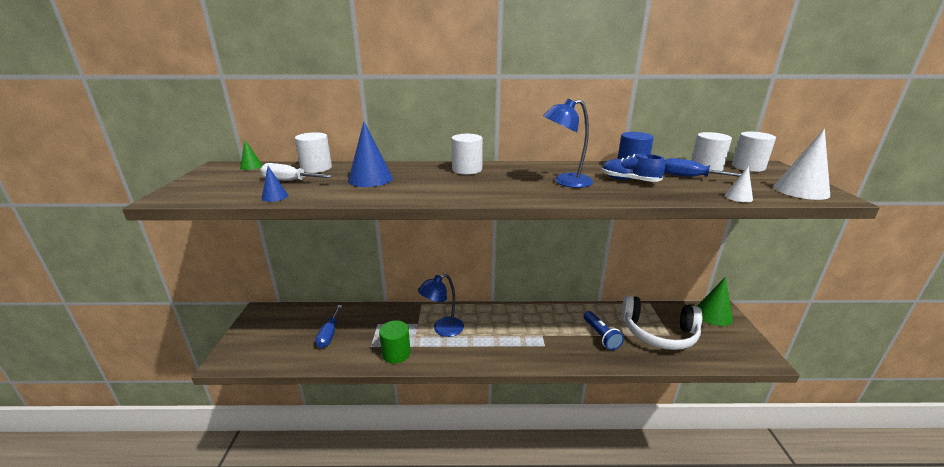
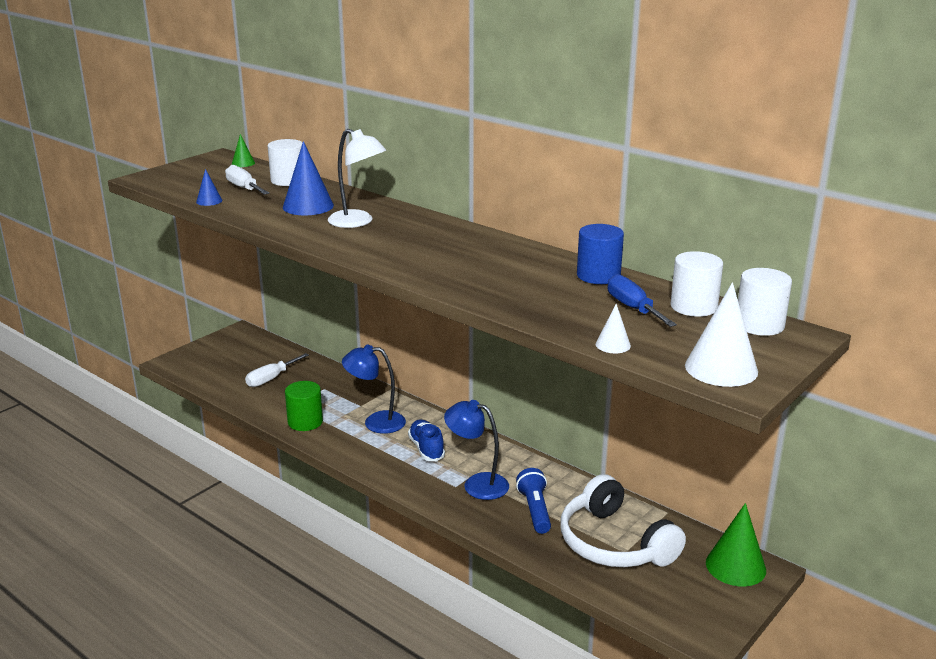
camera: 40 degrees right, 0 degrees up
blue screwdriver [315,305,342,348] -> white screwdriver [245,353,309,387]
white cylinder [451,134,483,175] -> none
blue lamp [543,99,593,188] -> blue lamp moved to [444,400,509,500]
blue flashlight [584,311,624,350] -> blue flashlight turned 150 degrees clockwise [516,468,551,534]
blue shoe [602,154,665,182] -> blue shoe moved to [408,420,445,461]
none -> white lamp [328,129,386,228]

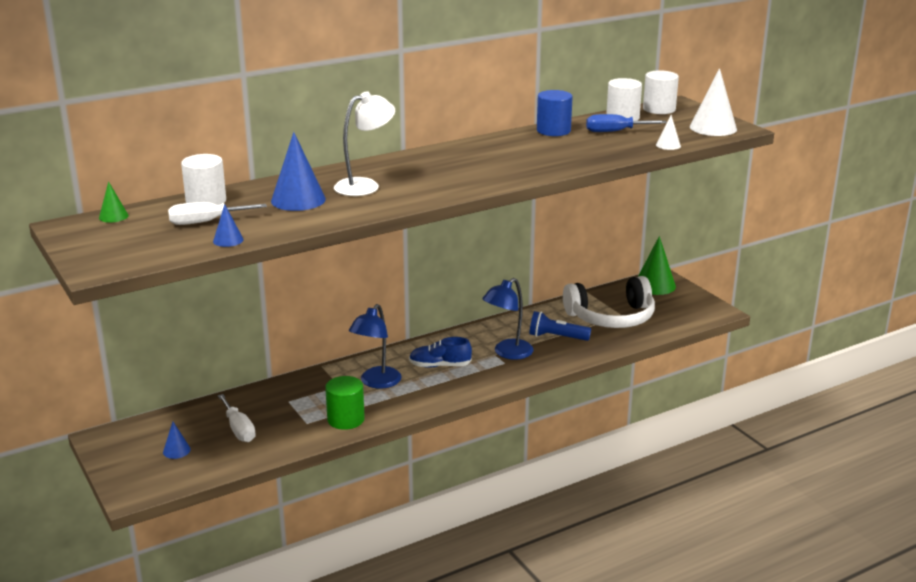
camera: 70 degrees left, 0 degrees up
none -> blue cone [163,422,191,459]

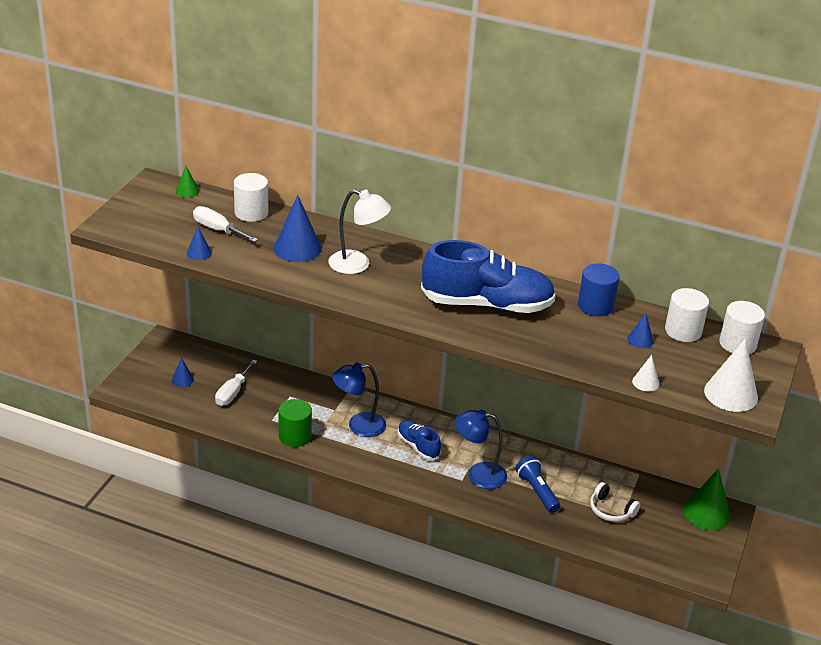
camera: 50 degrees right, 10 degrees up
white headphones [563,276,655,328] -> white headphones [590,482,640,522], size x0.49
blue screwdriver [586,114,667,132] -> blue cone [627,313,654,348]
none -> blue shoe [421,240,556,313]

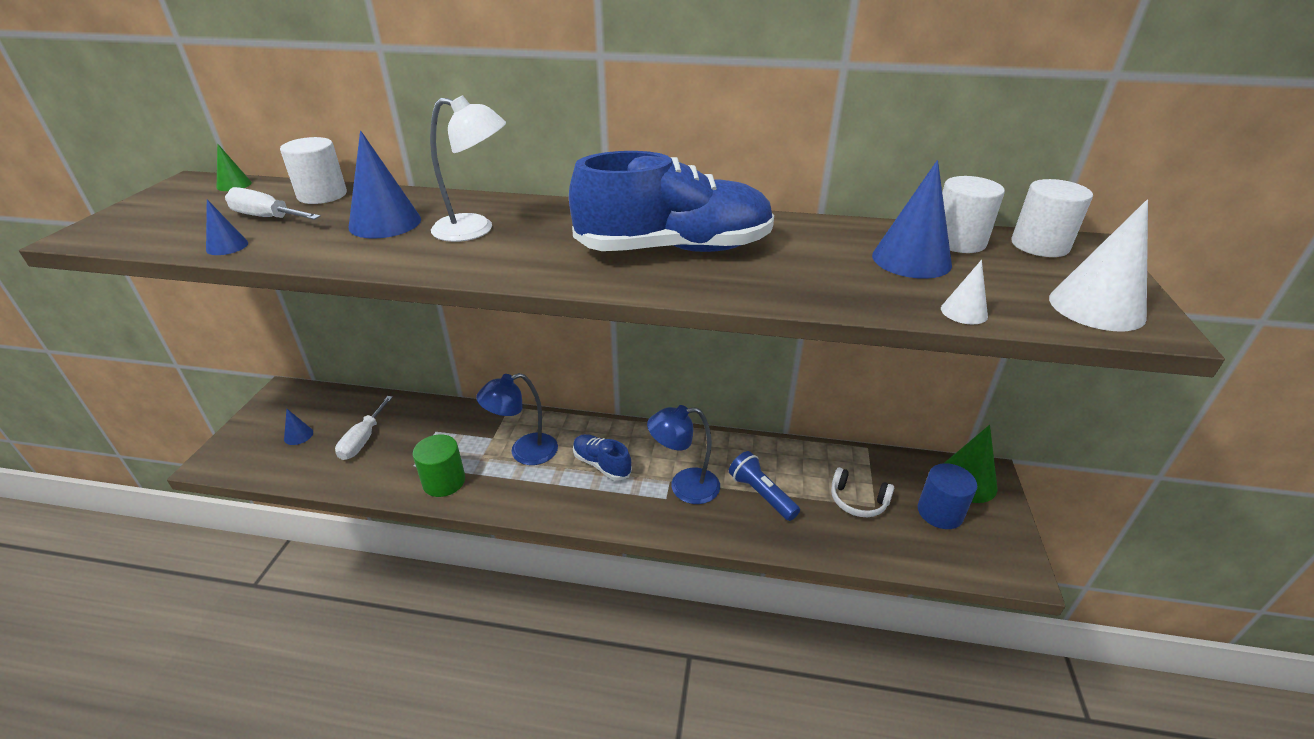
camera: 10 degrees left, 0 degrees up
blue cylinder [578,263,620,316] -> blue cylinder moved to [918,463,977,529]
blue cone [627,313,654,348] -> blue cone [872,160,952,279], size x1.96

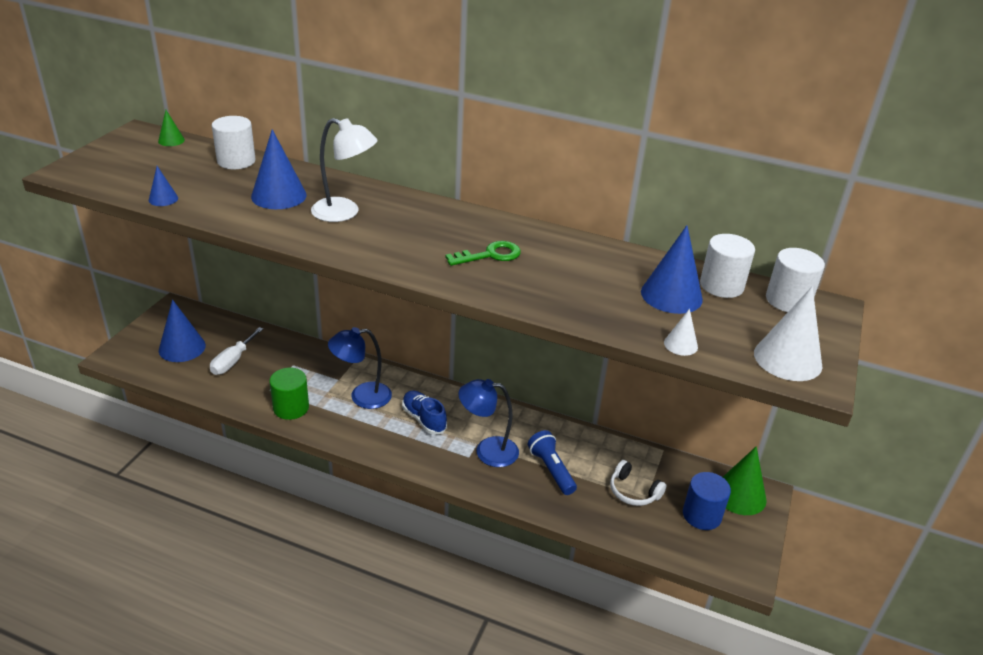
camera: 10 degrees right, 0 degrees up
white screwdriver [225,187,321,220] -> none
blue cone [284,409,313,445] -> blue cone [159,300,206,362], size x1.96
blue shoe [569,151,774,252] -> green key [445,241,521,266]

